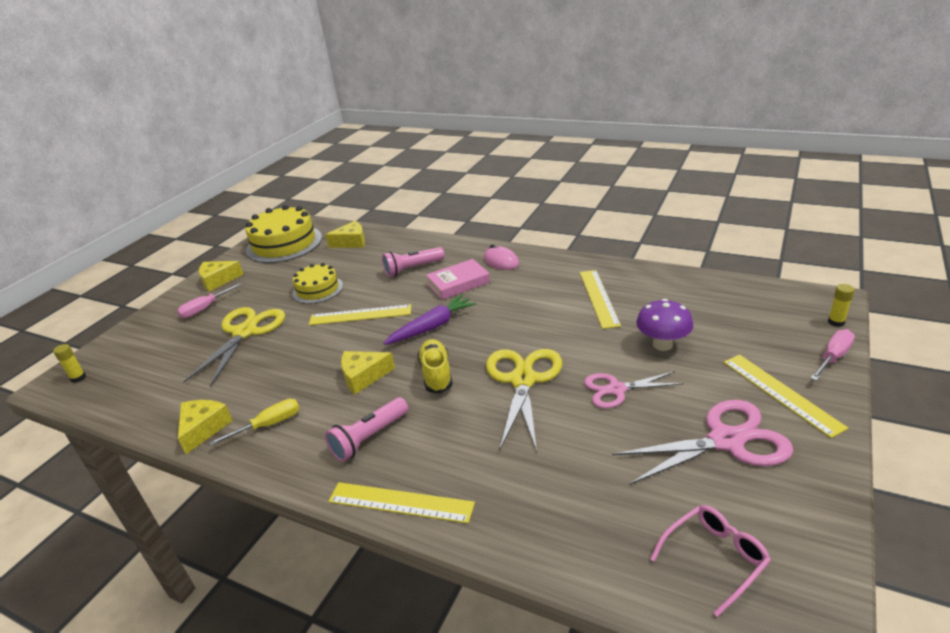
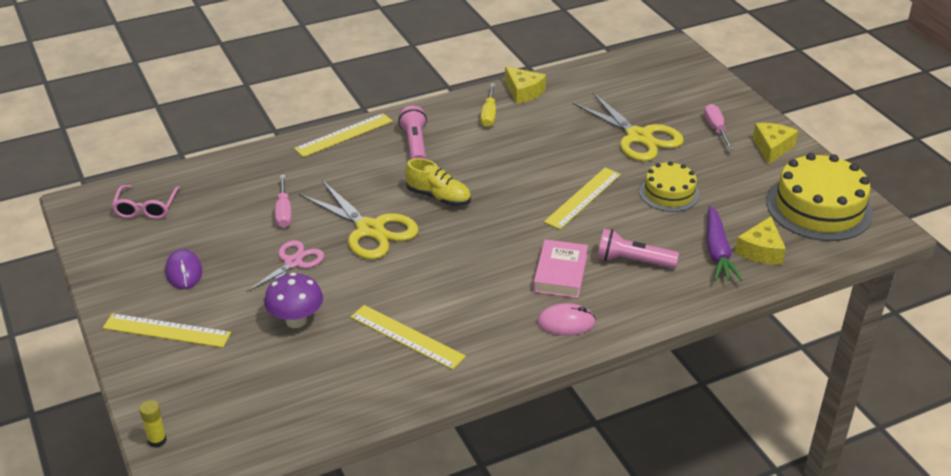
camera: 125 degrees right, 5 degrees up
yellow glue stick [53,344,86,383] -> none
yellow cheese [341,351,395,394] -> none
pink flashlight [382,247,445,277] -> pink flashlight turned 90 degrees counterclockwise [597,229,679,268]
purple carrot [383,295,476,345] -> purple carrot moved to [707,205,743,281]
pink scissors [612,400,793,485] -> purple mouse [165,249,202,289]
pink screwdriver [810,329,855,381] -> pink screwdriver moved to [275,175,292,228]

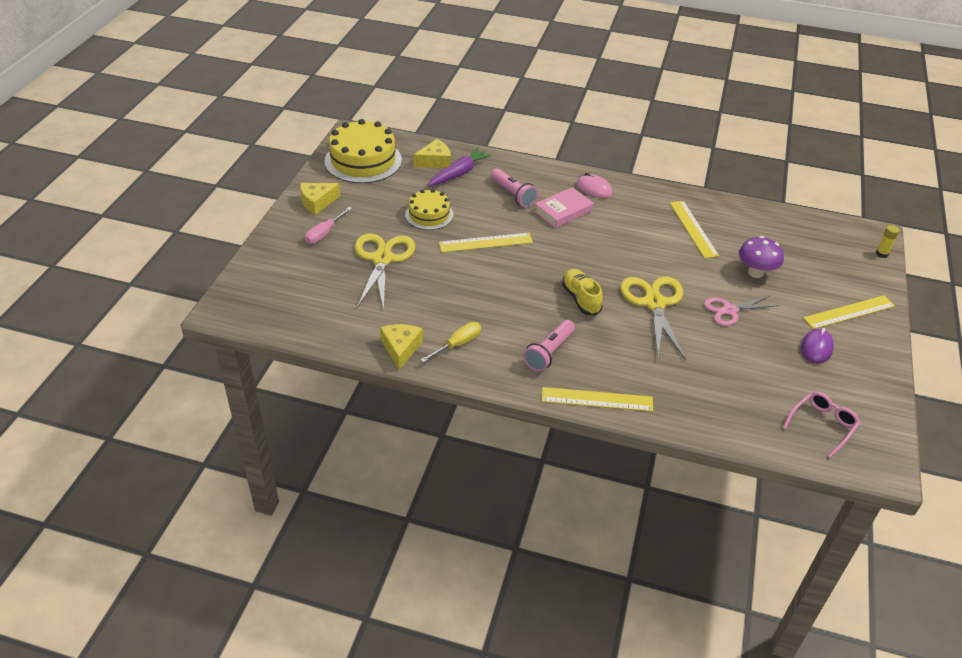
camera: 140 degrees left, 5 degrees up
yellow ruler [103,313,231,348] -> yellow ruler turned 75 degrees counterclockwise [803,295,895,329]
pink screwdriver [275,175,292,228] -> none

